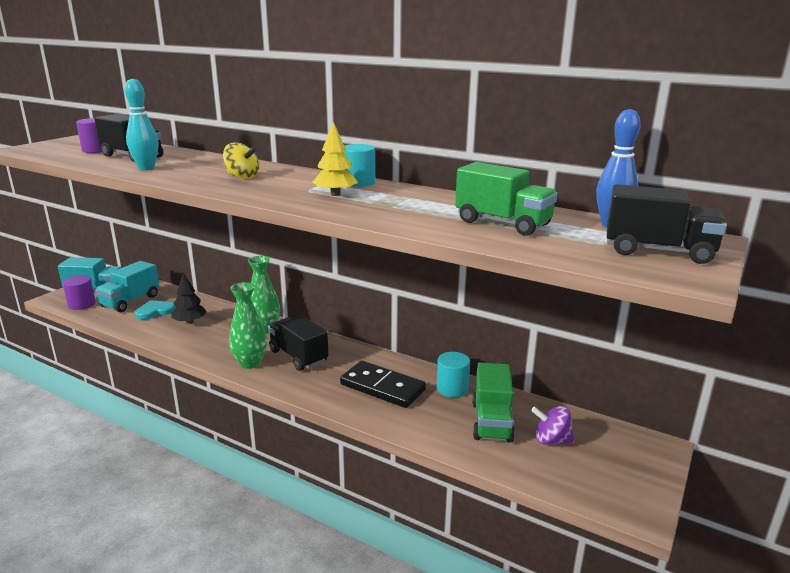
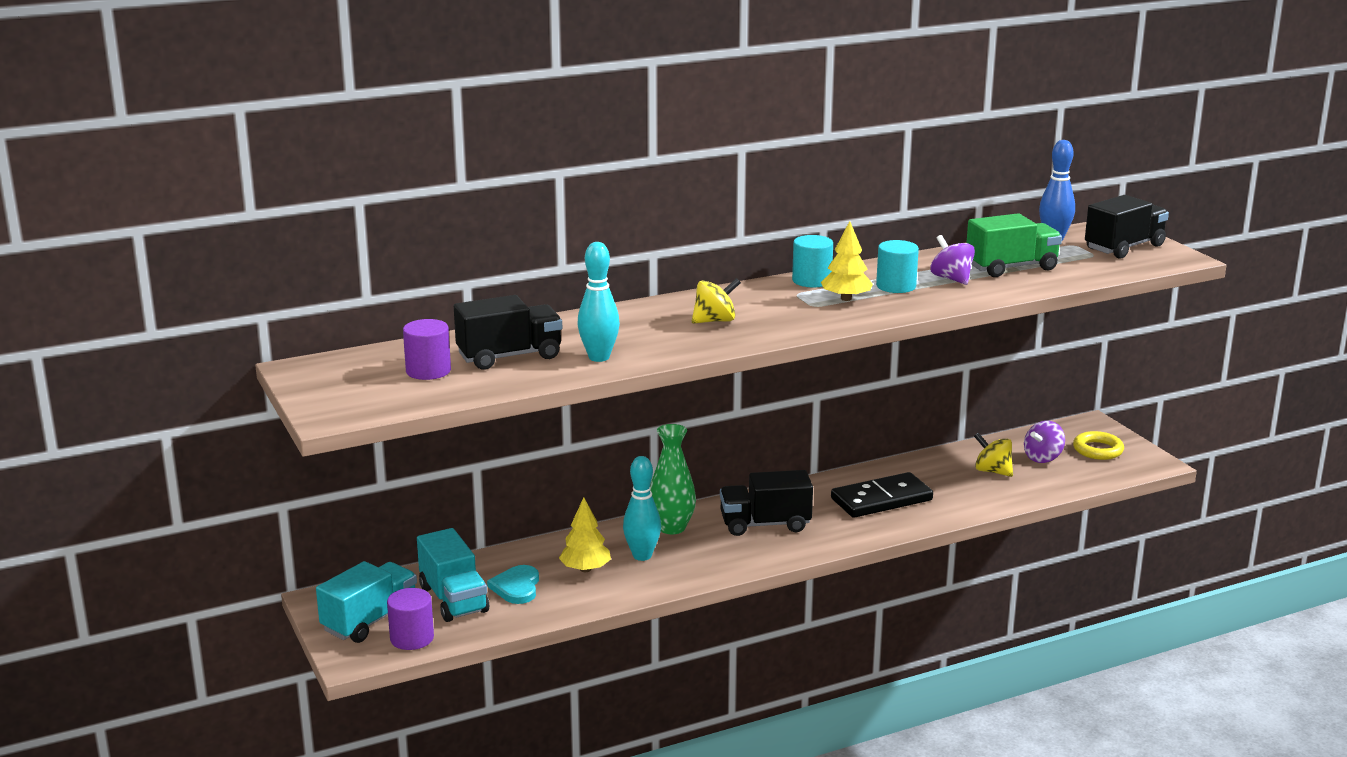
camera: 55 degrees left, 0 degrees up
black tree [171,273,207,324] -> yellow tree [559,497,611,572]
green vase [229,282,267,369] -> none
turquoise cylinder [436,352,470,397] -> turquoise cylinder moved to [876,240,919,293]
green truck [472,363,515,443] -> yellow spinning top [974,433,1013,477]
none -> turquoise bowling pin [623,456,661,561]
none -> purple spinning top [930,235,975,285]
none -> yellow ring [1073,431,1124,460]

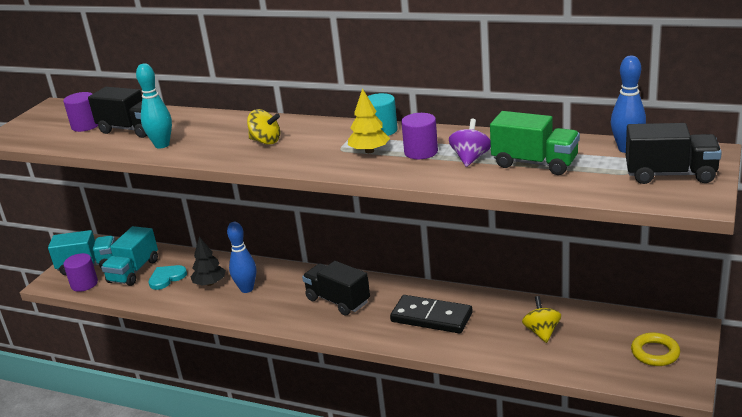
camera: 50 degrees right, 5 degrees up
yellow tree [559,497,611,572] -> black tree [191,236,226,286]
turquoise bowling pin [623,456,661,561] -> blue bowling pin [227,222,256,293]
green vase [650,424,696,534] -> none
turquoise cylinder [876,240,919,293] -> purple cylinder [401,113,438,159]
purple spinning top [1024,421,1065,463] -> none

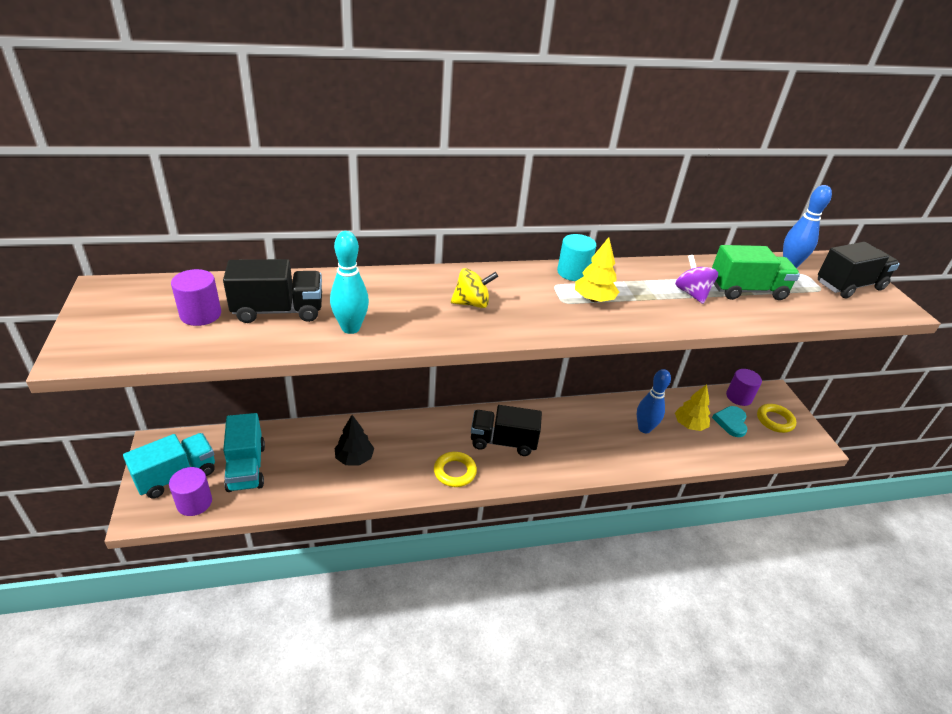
camera: 40 degrees left, 10 degrees up
turquoise heart [148,265,187,290] -> turquoise heart moved to [712,406,747,437]
blue bowling pin [227,222,256,293] -> blue bowling pin moved to [637,369,671,433]
black domino [390,295,472,334] -> none
purple cylinder [401,113,438,159] -> purple cylinder moved to [726,369,762,406]
yellow spinning top [522,296,561,343] -> yellow tree [675,384,710,431]
none -> yellow ring [434,452,477,487]

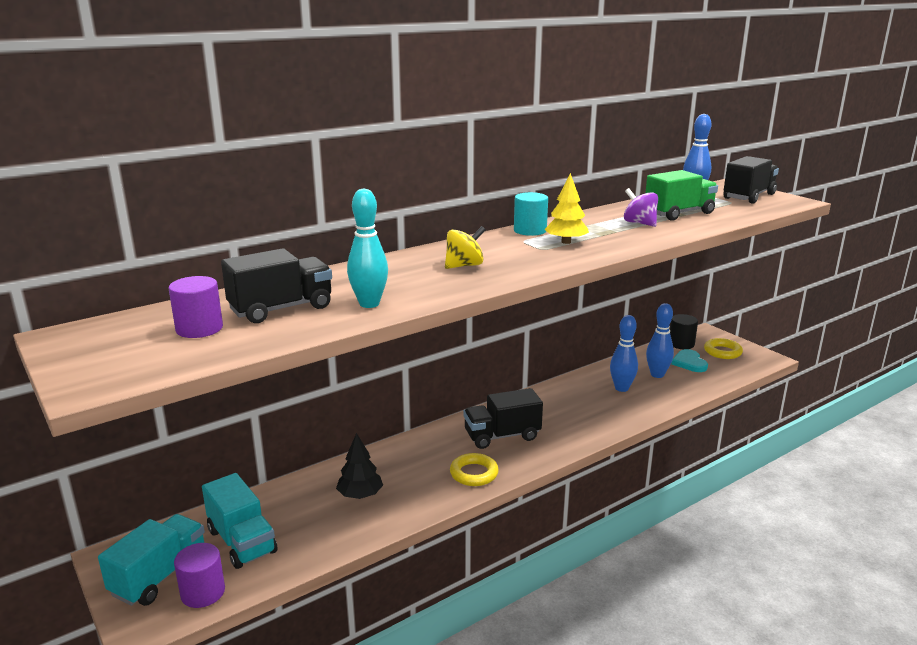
camera: 20 degrees left, 15 degrees down
yellow tree [675,384,710,431] -> blue bowling pin [646,303,674,378]
purple cylinder [726,369,762,406] -> black cylinder [670,314,698,349]

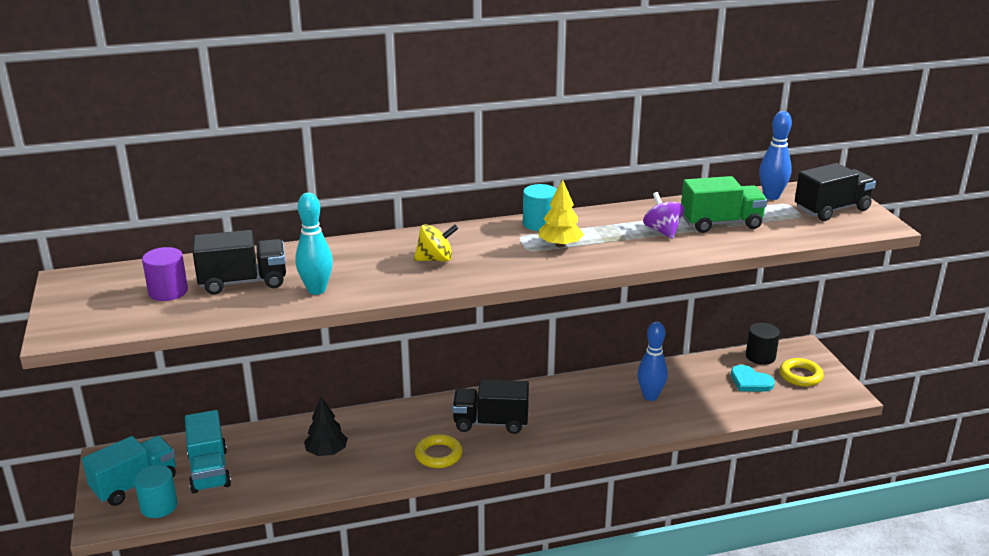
camera: 20 degrees right, 5 degrees up
purple cylinder [174,543,225,608] -> turquoise cylinder [134,465,178,518]
blue bowling pin [646,303,674,378] -> none
turquoise heart [671,349,708,372] -> turquoise heart turned 60 degrees counterclockwise [731,365,775,392]

